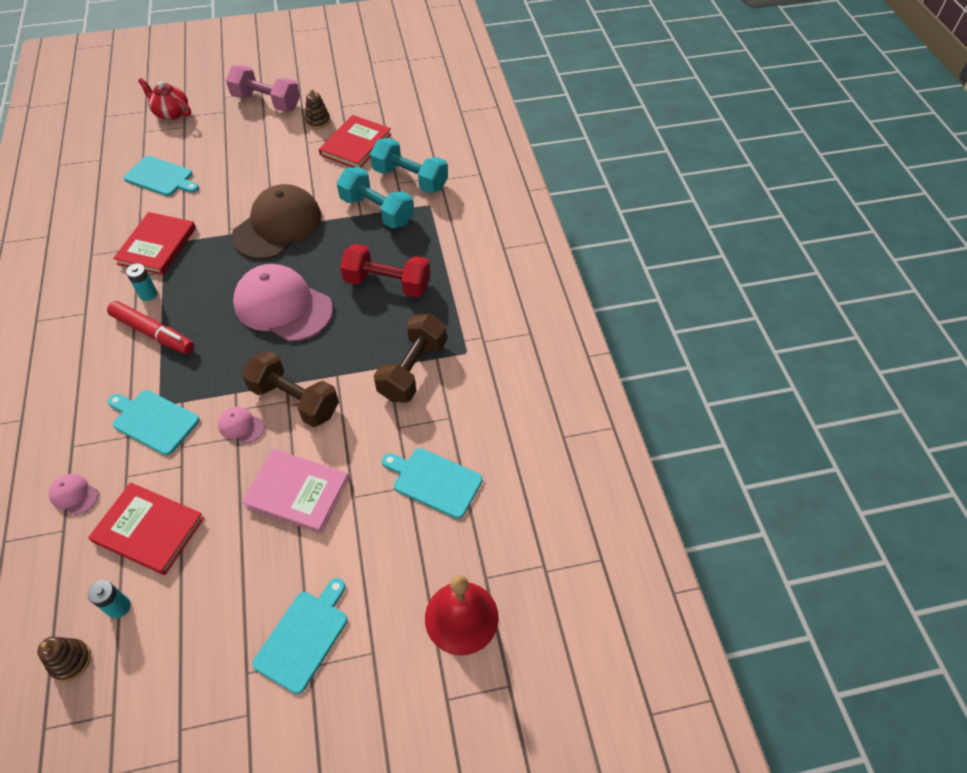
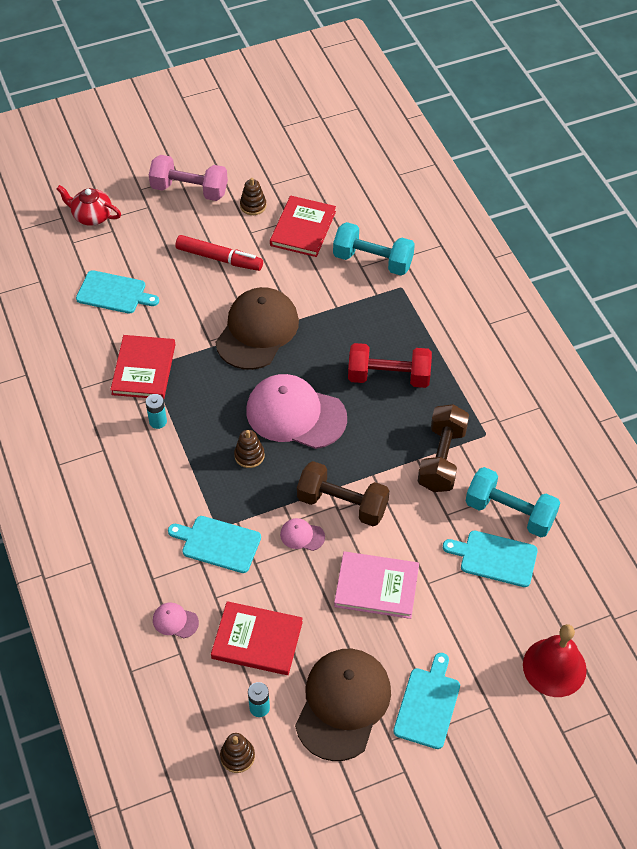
camera: 10 degrees left, 0 degrees up
red marker [107,301,194,354] -> red marker moved to [175,235,263,271]
turquoise dumbbell [336,167,414,228] -> turquoise dumbbell moved to [466,467,560,537]
none -> brown stacking toy [234,430,265,468]
none -> brown cap [295,649,391,761]

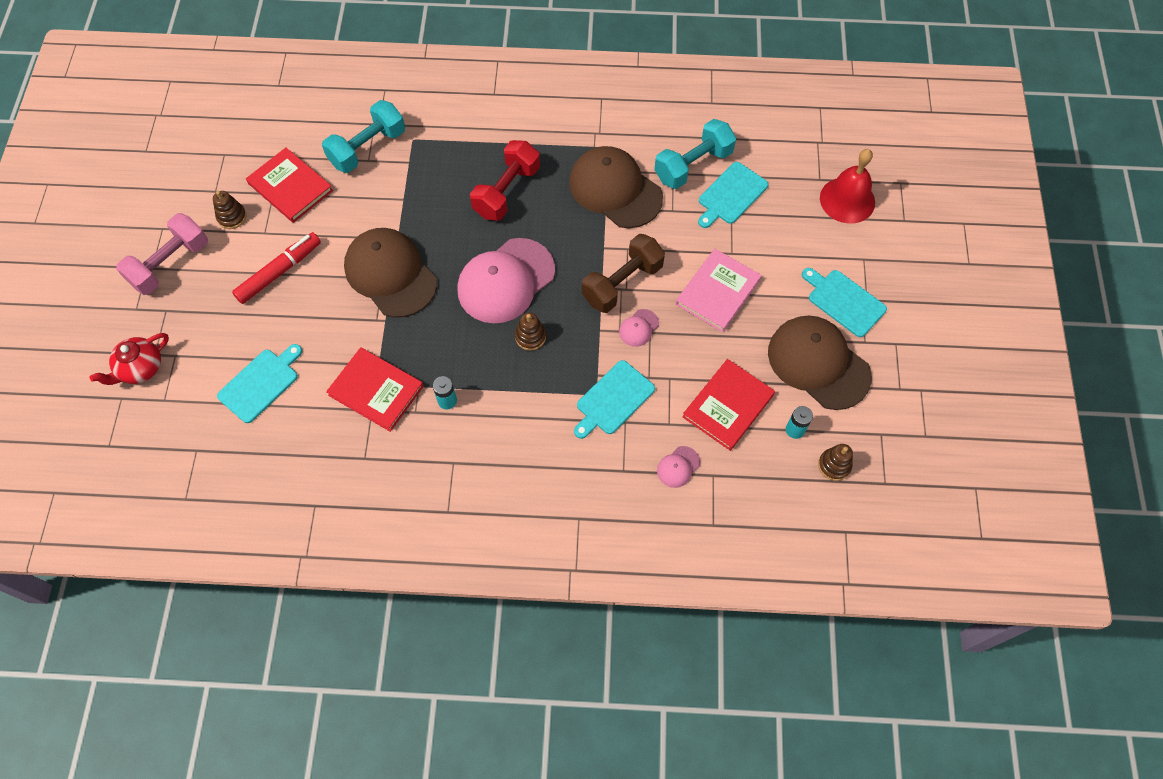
camera: 65 degrees left, 10 degrees up
brown dumbbell [418,404,469,492] -> brown cap [569,146,663,228]

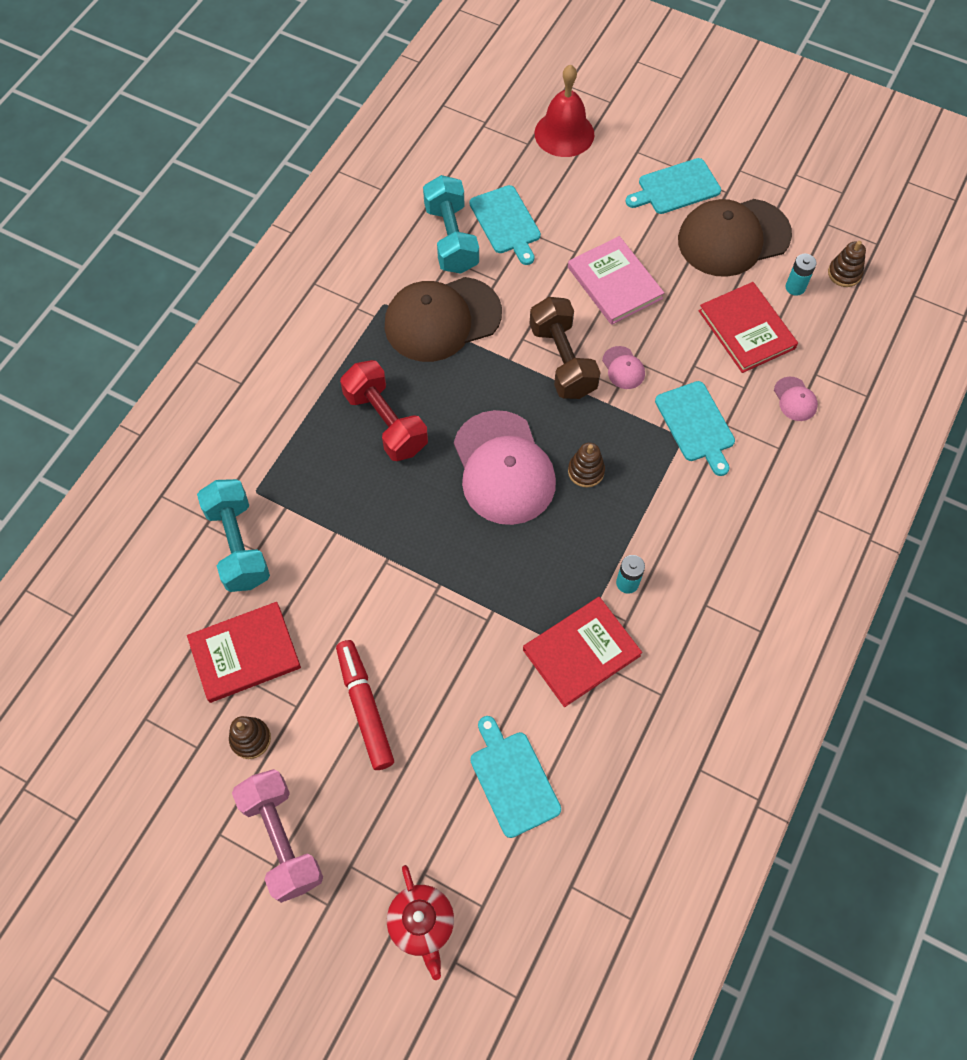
camera: 65 degrees left, 0 degrees up
brown cap [344,228,437,318] -> none

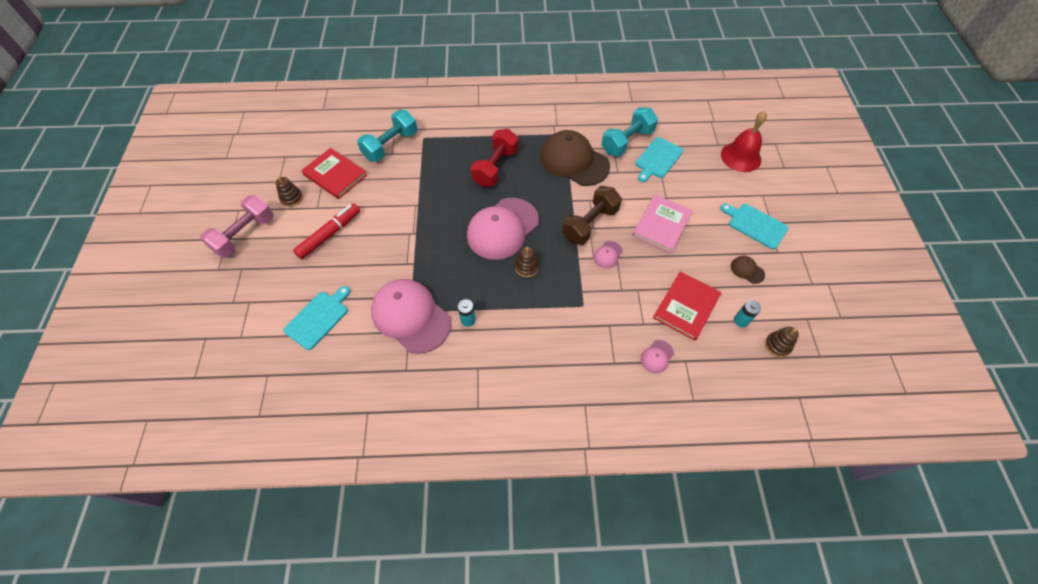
camera: 60 degrees right, 5 degrees down
red teapot [387,865,454,980] -> none
red book [523,597,642,707] -> pink cap [371,279,451,354]
turquoise cutting board [655,381,735,476] -> none
brown cap [678,199,792,277] -> brown cap [731,256,765,284], size x0.41

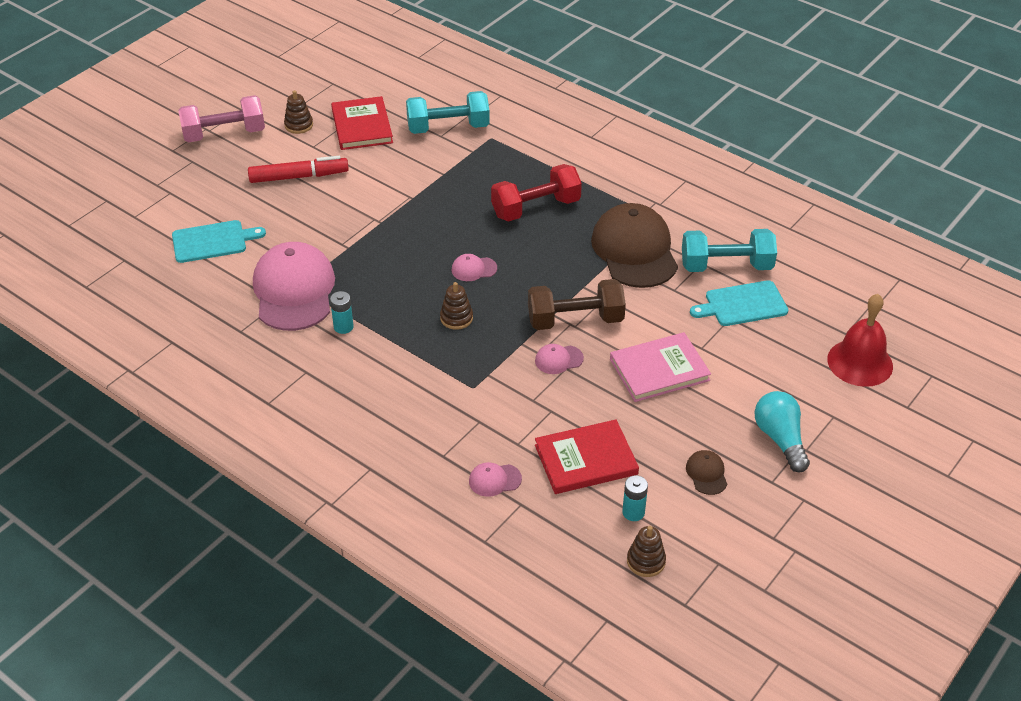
camera: 40 degrees right, 15 degrees down
pink cap [467,198,539,260] -> pink cap [452,254,497,281], size x0.41
turquoise cutting board [720,203,789,249] -> turquoise light bulb [755,391,810,472]

